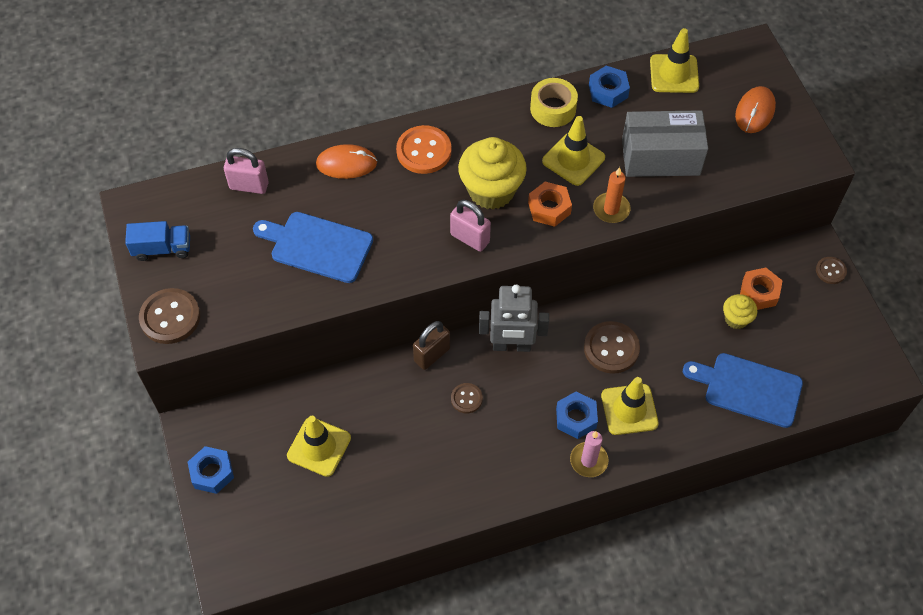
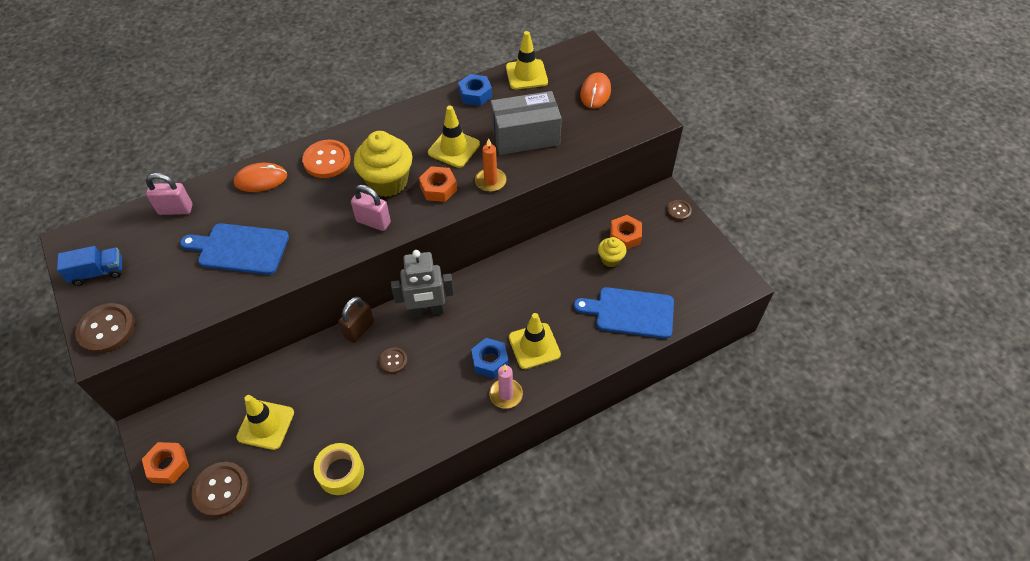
camera: 10 degrees left, 5 degrees down
blue nut [188,446,234,494] -> orange nut [142,442,189,484]
yellow tape [530,78,578,127] -> yellow tape moved to [313,443,364,495]
brown button [584,321,640,374] -> brown button moved to [191,462,249,518]

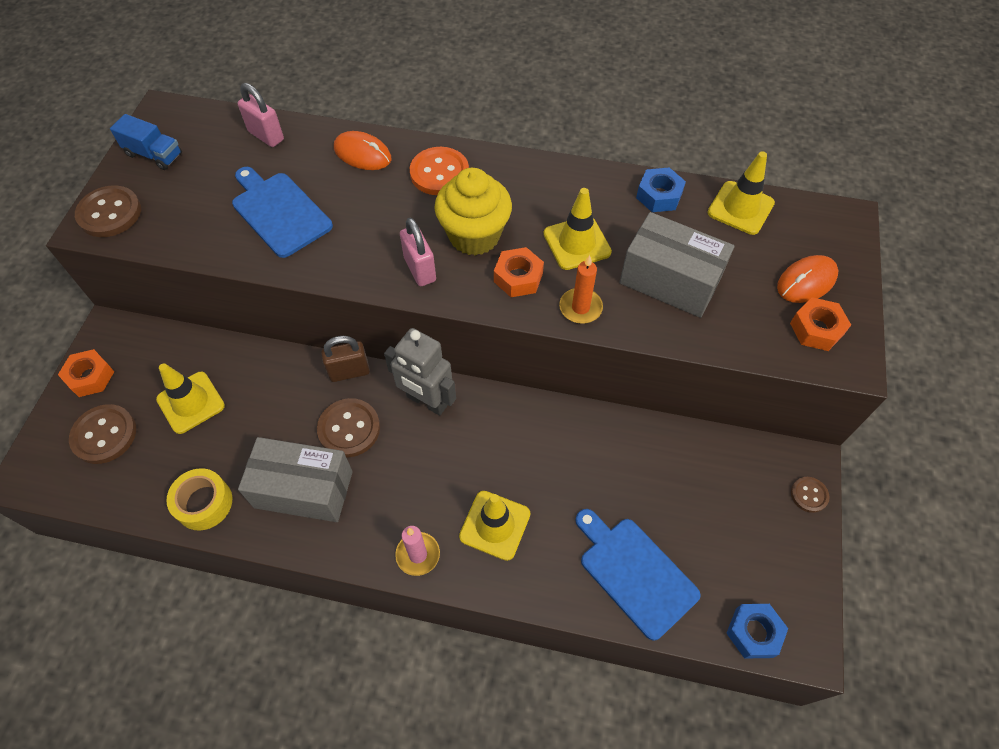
camera: 40 degrees right, 5 degrees up
brown button [379,347,408,374] -> brown button [317,398,380,458], size x1.78
blue nut [471,338,509,378] -> blue nut moved to [726,604,788,659]
yellow cupcake [598,237,626,267] -> none
orange nut [610,215,642,250] -> orange nut moved to [790,297,851,351]
none -> grey box [238,437,353,522]

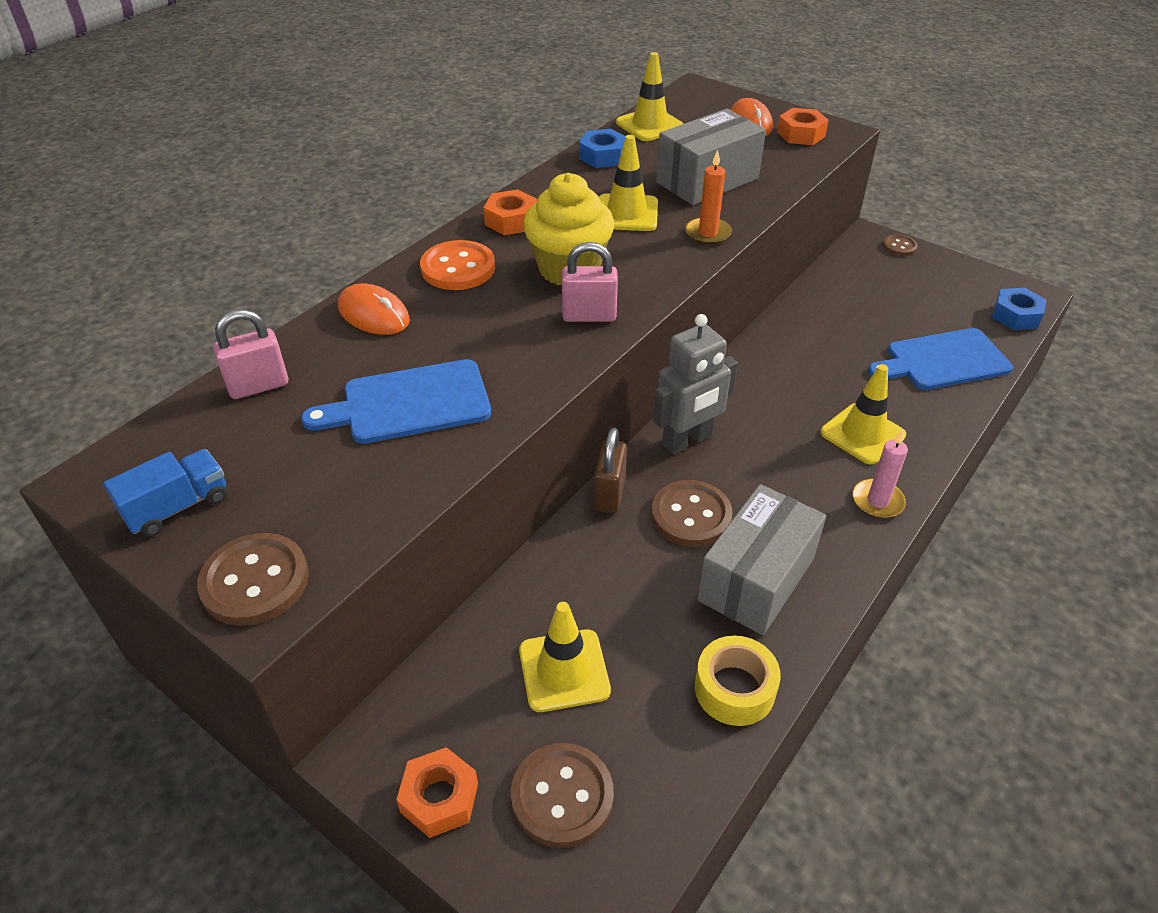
camera: 65 degrees left, 15 degrees down
orange mouse [334,131,391,170] -> orange mouse turned 75 degrees clockwise [338,283,410,335]
orange nut [494,247,544,297] -> orange nut moved to [484,189,537,235]

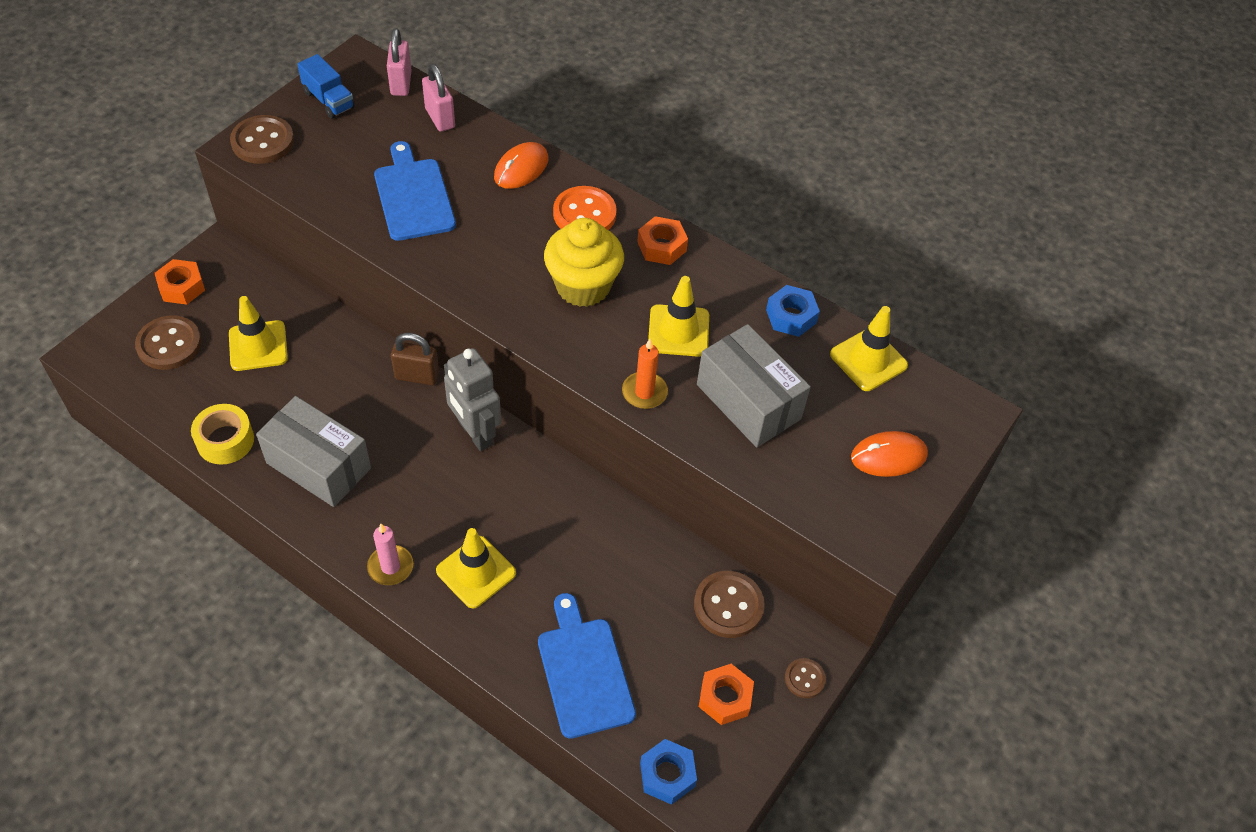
camera: 85 degrees right, 10 degrees up
pink padlock [562,242,618,322] -> pink padlock moved to [387,28,412,96]
brown button [651,480,733,547] -> brown button moved to [694,571,765,638]
orange nut [777,108,829,145] -> orange nut moved to [699,664,754,725]

